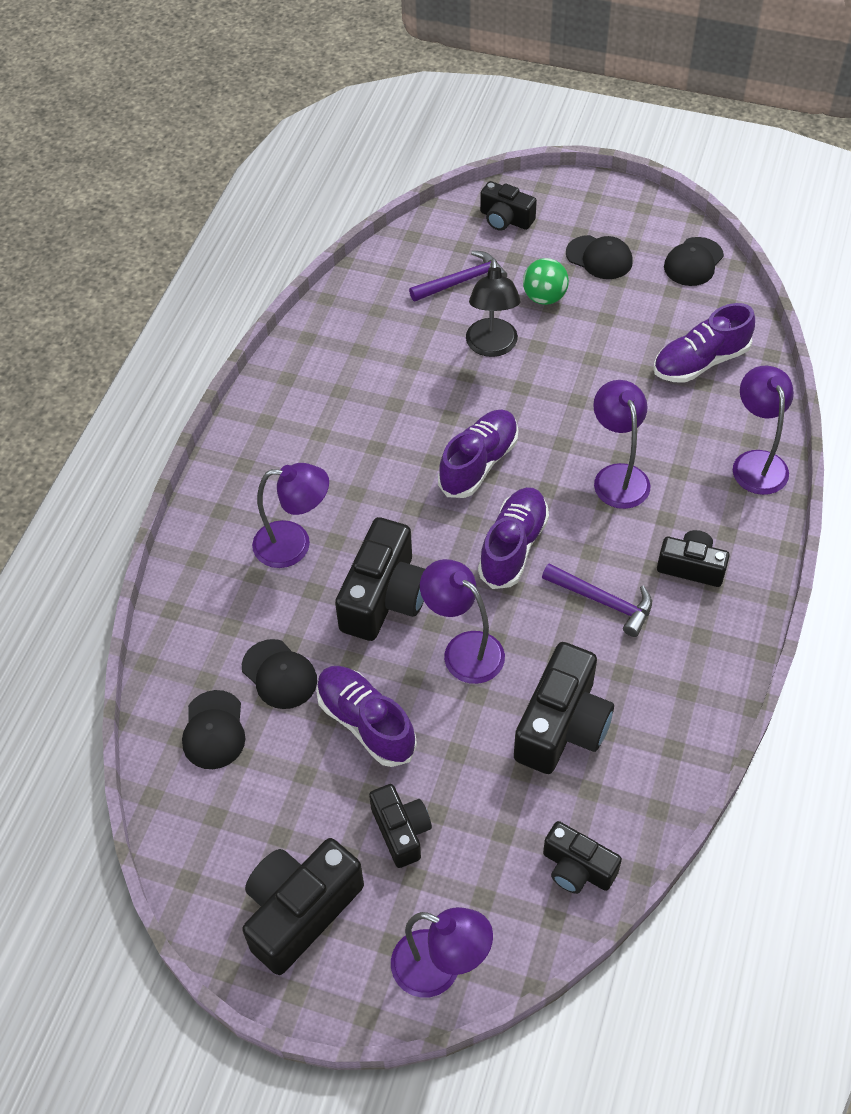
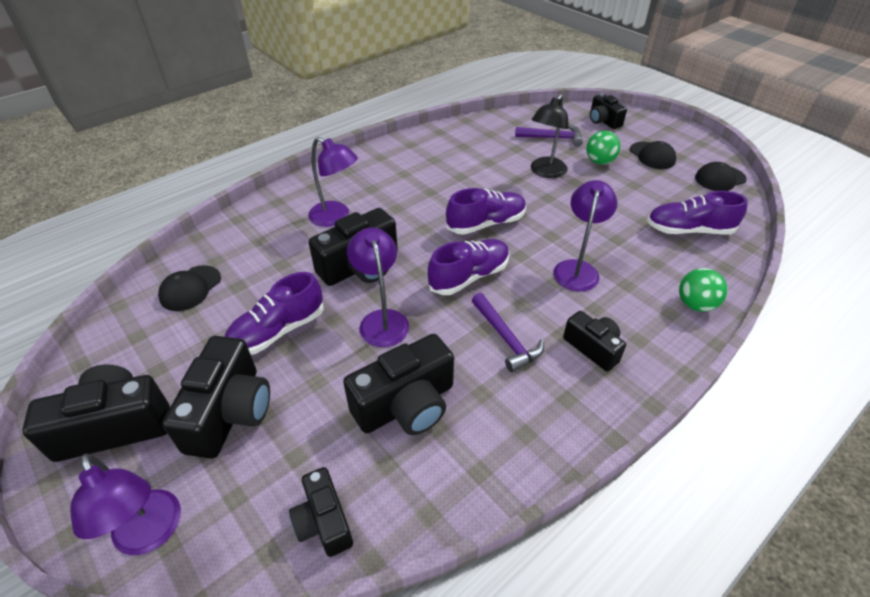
camera: 30 degrees right, 10 degrees down
black cap [242,639,317,709] -> none
purple shoe [316,666,417,767] -> purple shoe turned 120 degrees counterclockwise [224,272,324,355]
black camera [369,784,432,868] -> black camera [162,336,270,459], size x1.66
purple lamp [733,366,794,495] -> green ball [679,268,728,312]

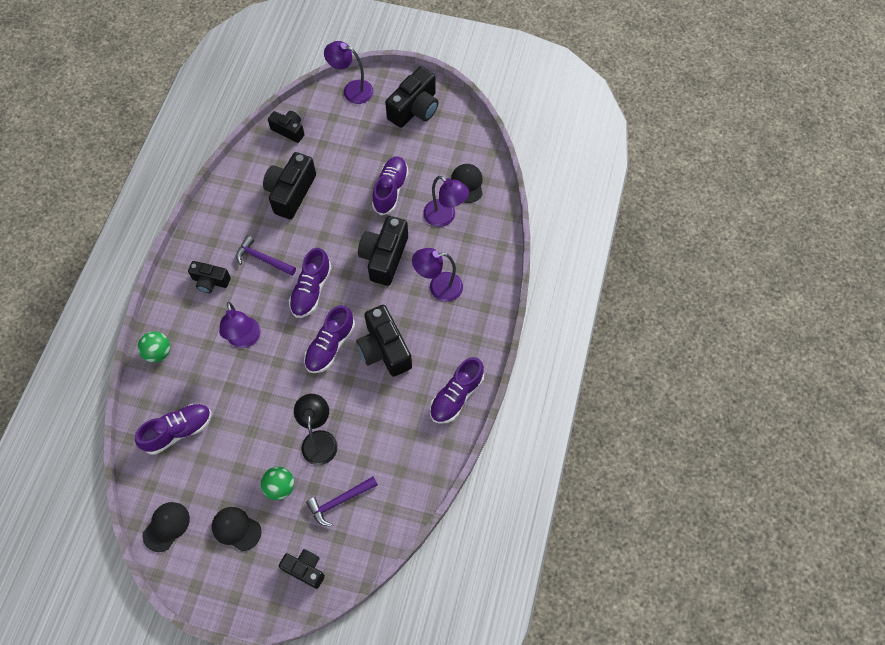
camera: 145 degrees right, 20 degrees up
black camera [162,336,270,459] -> black camera moved to [356,305,412,377]
purple lamp [347,227,409,347] -> purple lamp moved to [423,176,469,227]
none -> purple shoe [430,357,484,424]

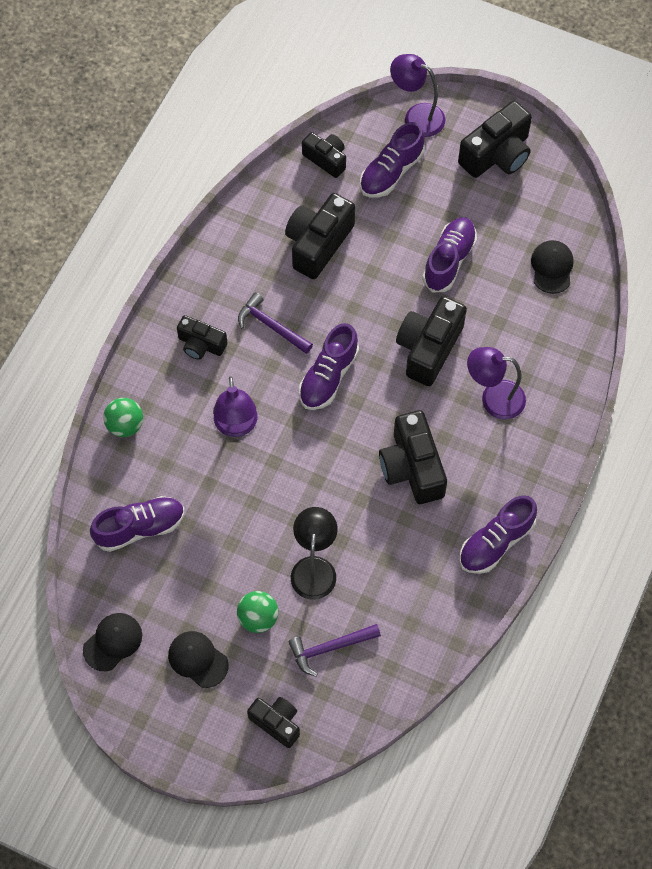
camera: 10 degrees right, 0 degrees up
purple shoe [304,305,355,373] -> purple shoe moved to [360,122,425,197]
purple lamp [423,176,469,227] -> none

